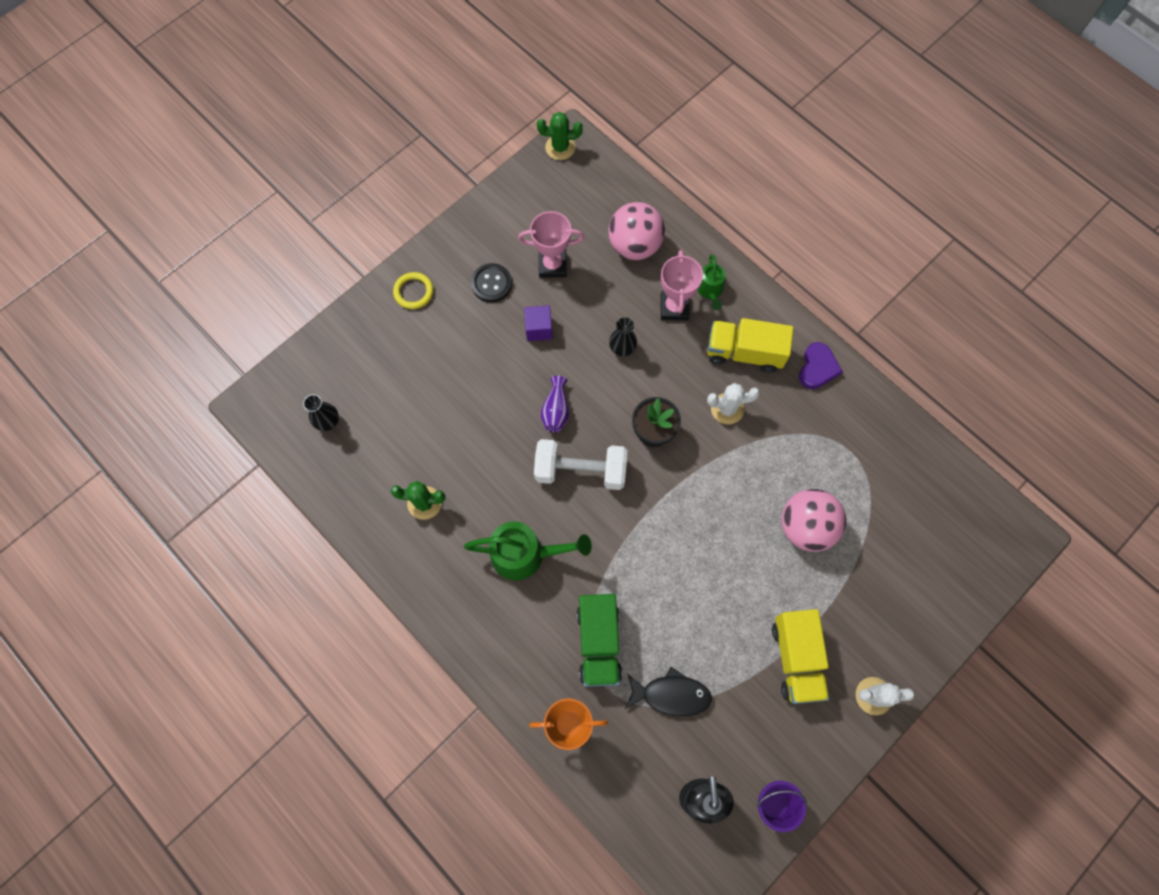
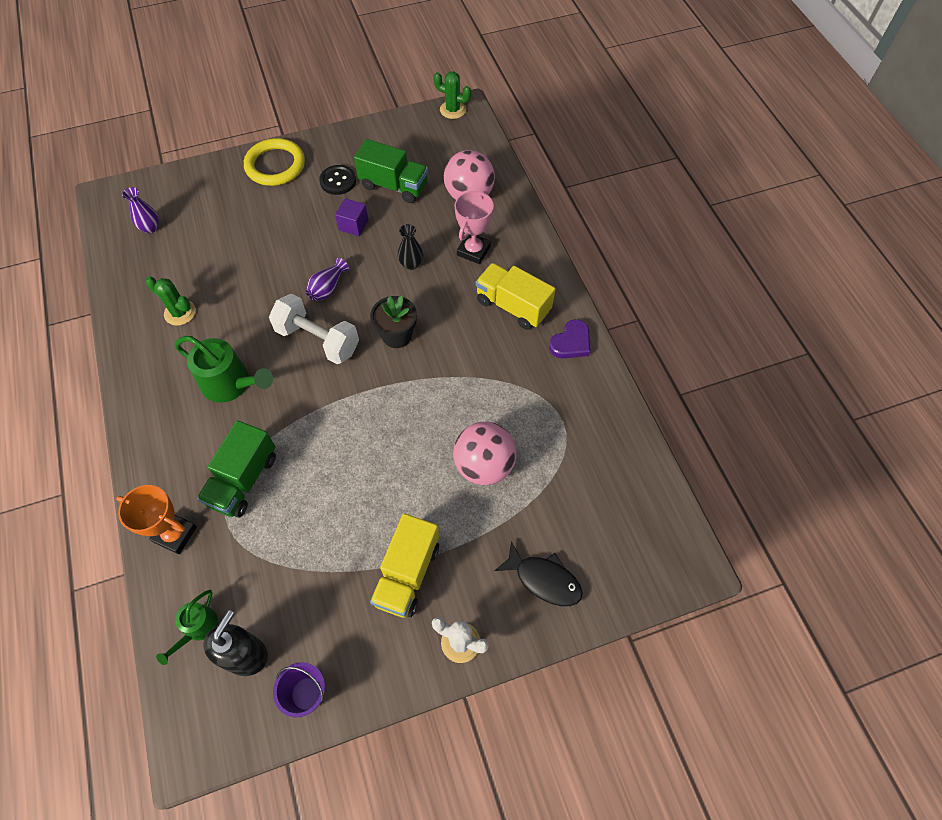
camera: 25 degrees right, 10 degrees down
black vase [303,394,339,431] -> purple vase [122,187,159,233]
yellow ring [393,272,433,309] -> yellow ring [244,138,305,186], size x1.74
pink trophy [518,211,584,278] -> green truck [354,139,428,203]
black fish [625,666,712,717] -> black fish moved to [494,541,583,606]
green watering can [697,254,726,310] -> green watering can moved to [156,590,218,665]
white cactus [707,383,760,424] -> none

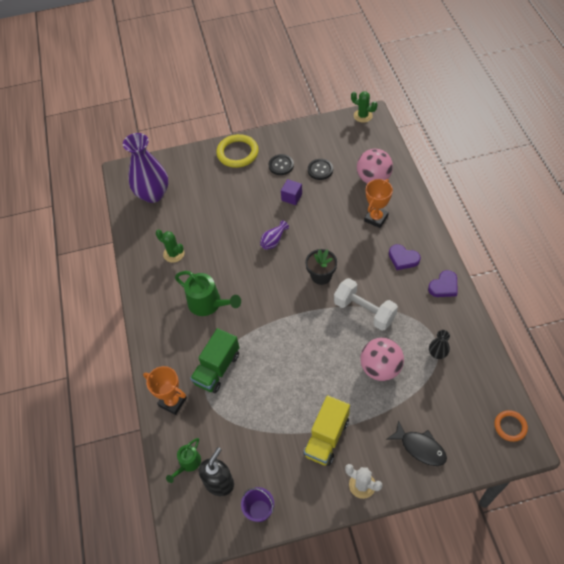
camera: 10 degrees right, 5 degrees down
purple vase [122,187,159,233] -> purple vase [123,133,168,203], size x2.26
white dumbbell [269,294,359,364] -> white dumbbell moved to [334,278,398,331]
green truck [354,139,428,203] -> black button [308,159,333,180]
black vase [398,224,423,270] -> black vase moved to [429,330,450,359]
pink trophy [454,191,494,264] -> orange trophy [364,179,393,228]
yellow truck [476,263,555,330] -> purple heart [389,244,421,270]
none -> orange ring [494,410,528,442]

